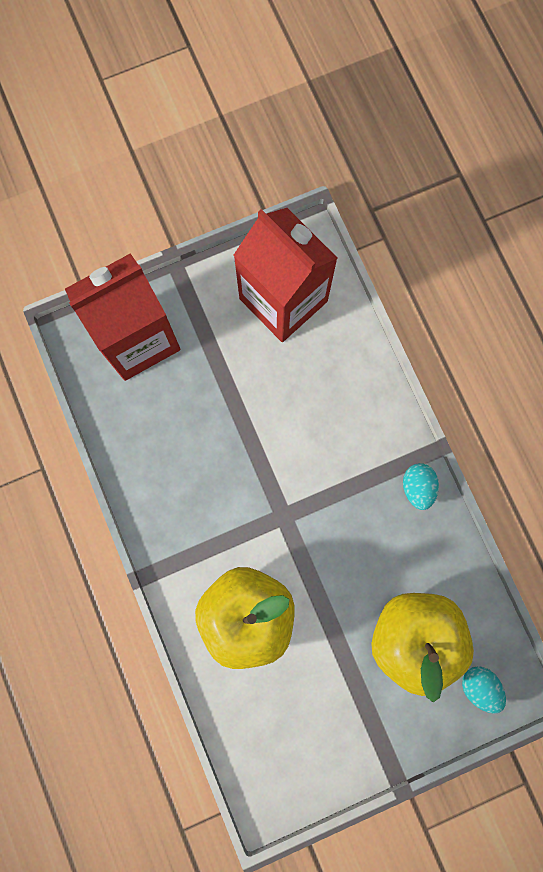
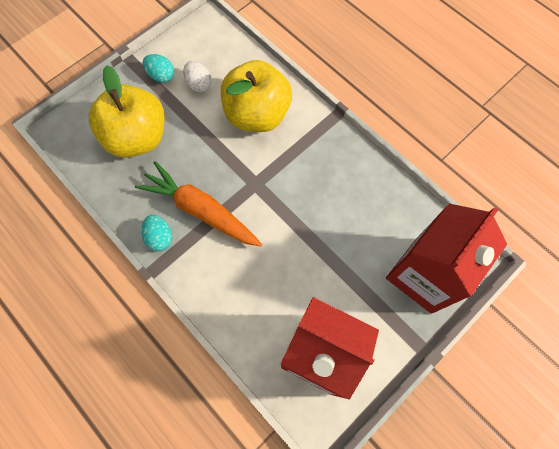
camera: 160 degrees right, 10 degrees down
turquoise egg [462,666,506,714] -> turquoise egg moved to [143,54,174,83]
none -> orange carrot [135,161,262,247]
none -> white egg [183,61,212,92]

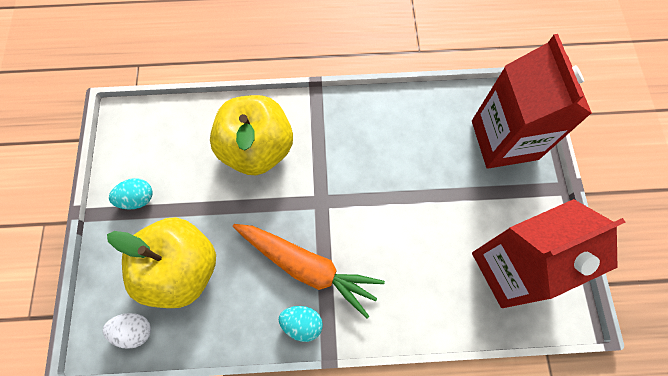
camera: 50 degrees left, 0 degrees up
orange carrot [135,161,262,247] -> orange carrot turned 135 degrees counterclockwise [233,224,385,318]
white egg [183,61,212,92] -> white egg moved to [103,313,151,349]

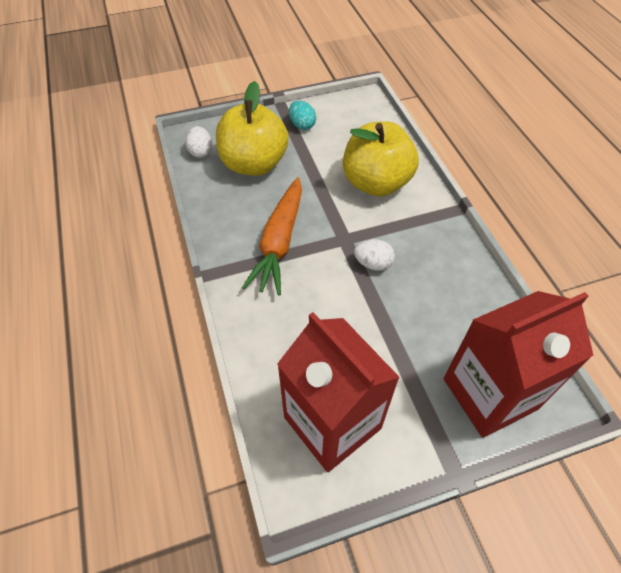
camera: 75 degrees right, 15 degrees down
turquoise egg [279,306,323,342] -> none
none -> white egg [354,239,395,271]

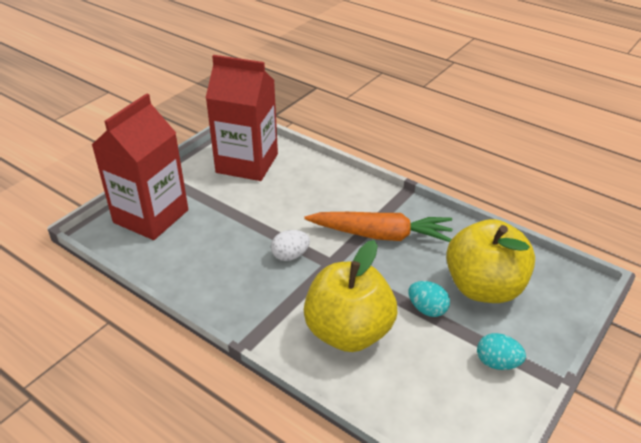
camera: 145 degrees right, 15 degrees down
white egg [185,126,212,158] -> none
orange carrot [242,177,302,295] -> orange carrot turned 120 degrees clockwise [304,212,453,242]
none -> turquoise egg [409,281,450,317]

